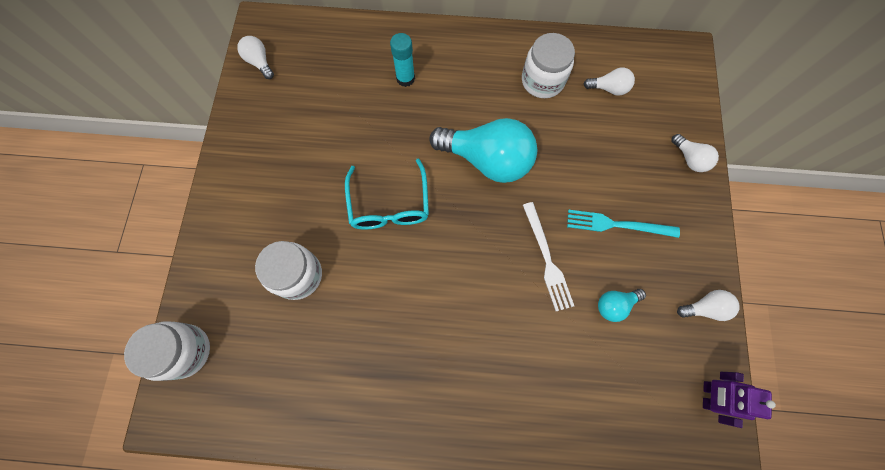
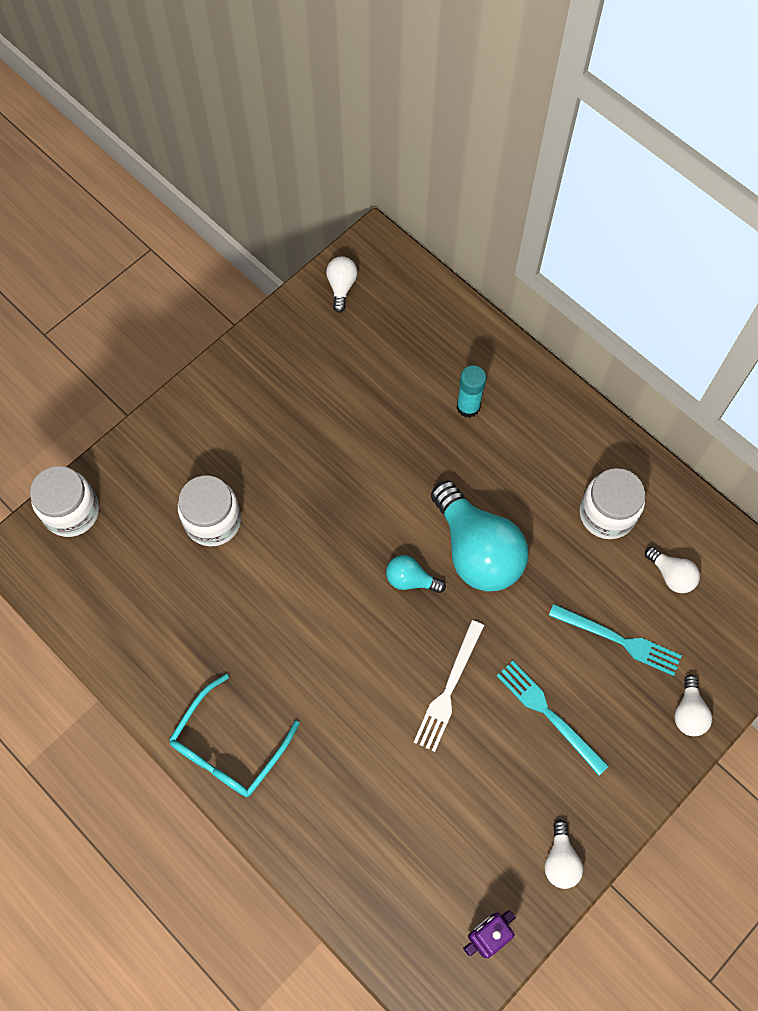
camera: 40 degrees right, 5 degrees down
turquoise glasses [345,158,429,230] -> turquoise glasses moved to [169,674,300,797]
turquoise light bulb [598,289,646,322] -> turquoise light bulb moved to [386,555,446,593]
white light bulb [677,290,740,321] -> white light bulb turned 60 degrees clockwise [545,819,583,889]
none -> turquoise fork [549,604,682,676]

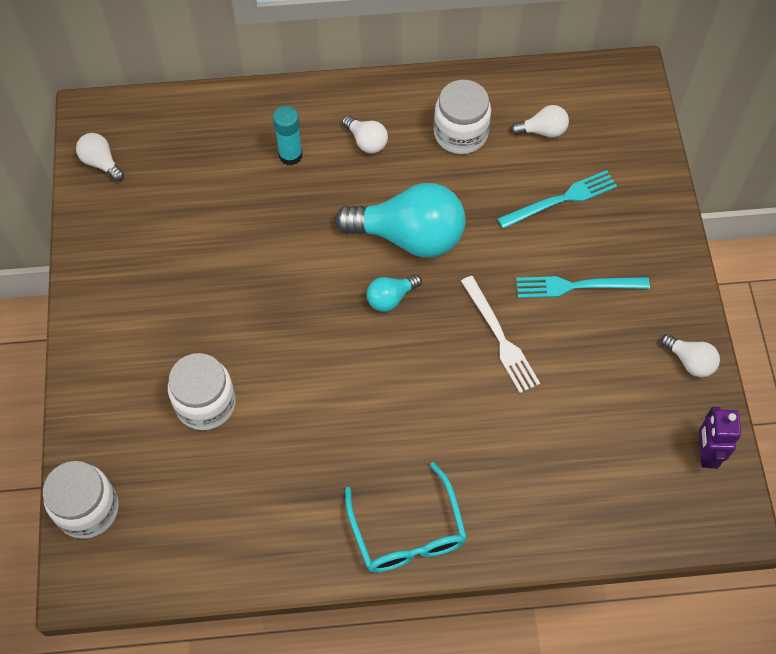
camera: 50 degrees left, 5 degrees down
white light bulb [674,674,712,736] -> white light bulb moved to [342,115,388,154]

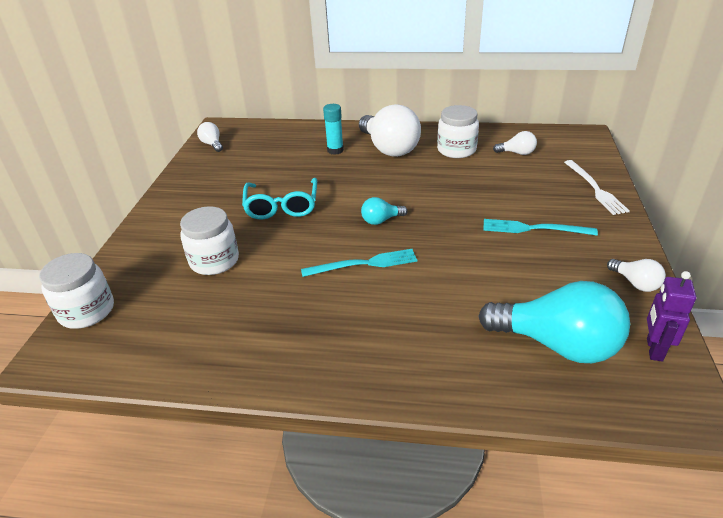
camera: 15 degrees right, 25 degrees down
turquoise light bulb [335,183,465,258] -> turquoise light bulb moved to [478,281,630,363]
white light bulb [342,115,388,154] -> white light bulb [359,104,421,157], size x2.17
turquoise glasses [345,462,467,572] -> turquoise glasses moved to [242,178,317,219]
white fork [461,276,540,393] -> white fork moved to [564,160,630,215]
turquoise fork [497,170,617,229] -> turquoise fork moved to [301,249,417,277]

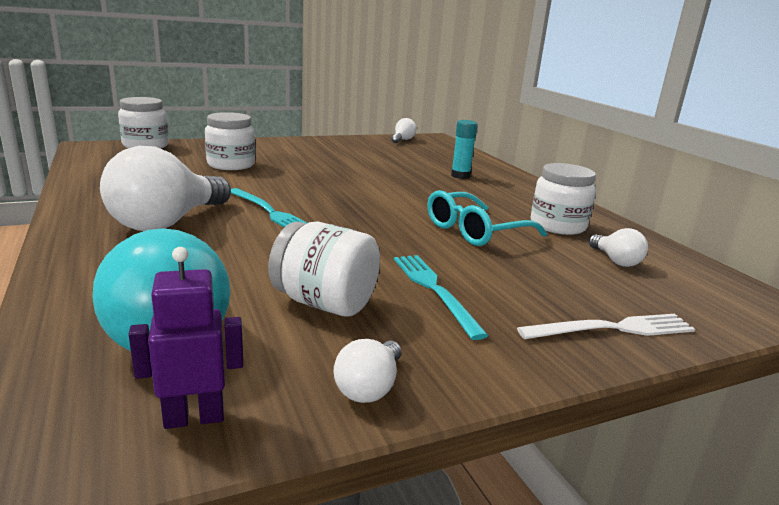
camera: 55 degrees right, 15 degrees down
turquoise glasses [242,178,317,219] -> turquoise glasses moved to [427,190,547,246]
white light bulb [359,104,421,157] -> white light bulb moved to [100,146,231,231]
turquoise light bulb [361,197,408,225] -> none
white fork [564,160,630,215] -> white fork turned 150 degrees counterclockwise [517,314,695,339]
none -> white jar [268,222,380,316]

